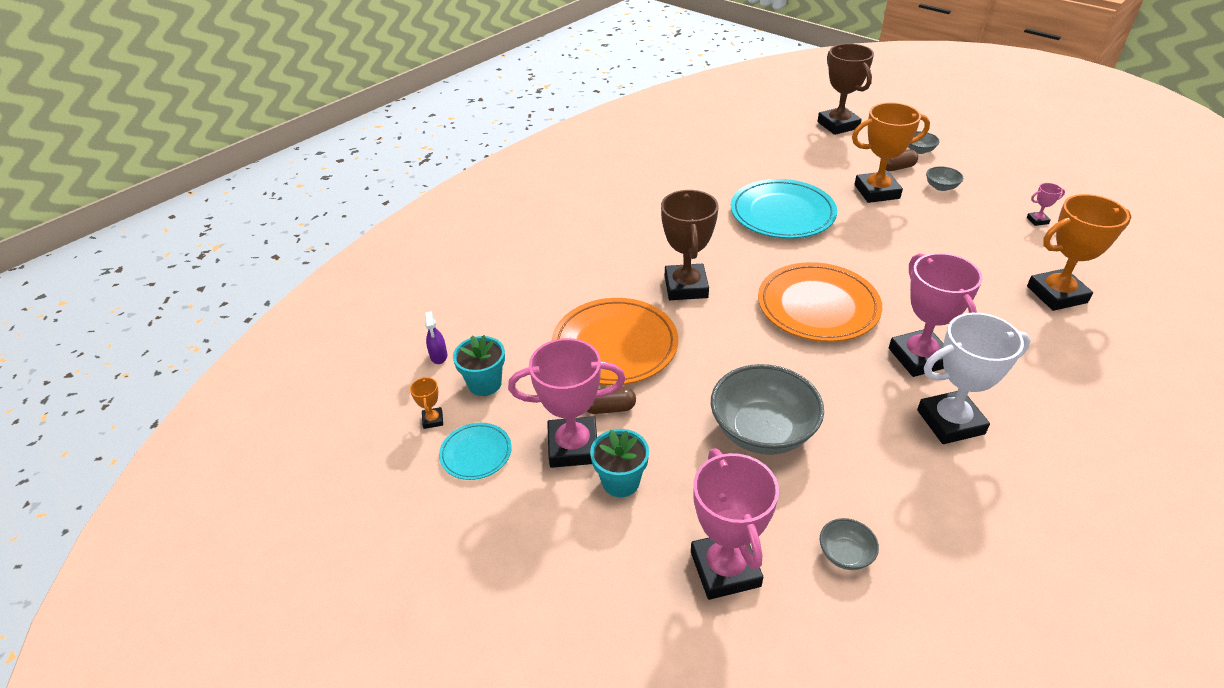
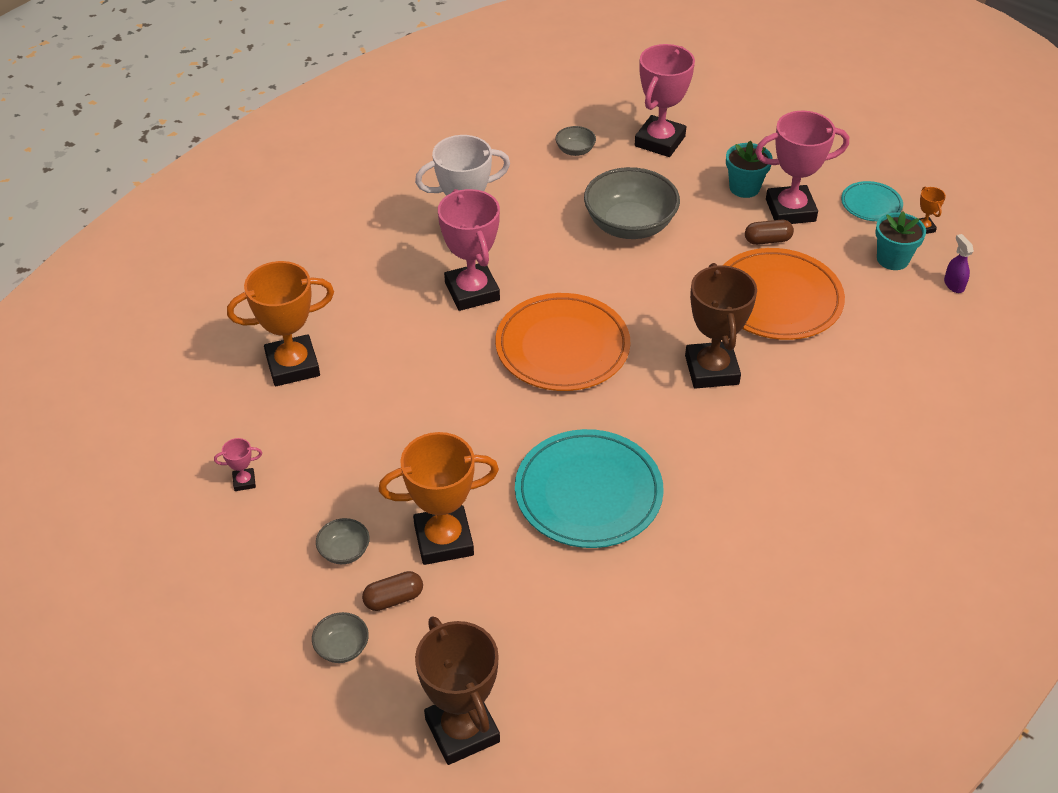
camera: 175 degrees right, 5 degrees up
pink trophy [691,449,779,600] -> pink trophy turned 45 degrees clockwise [635,44,695,157]

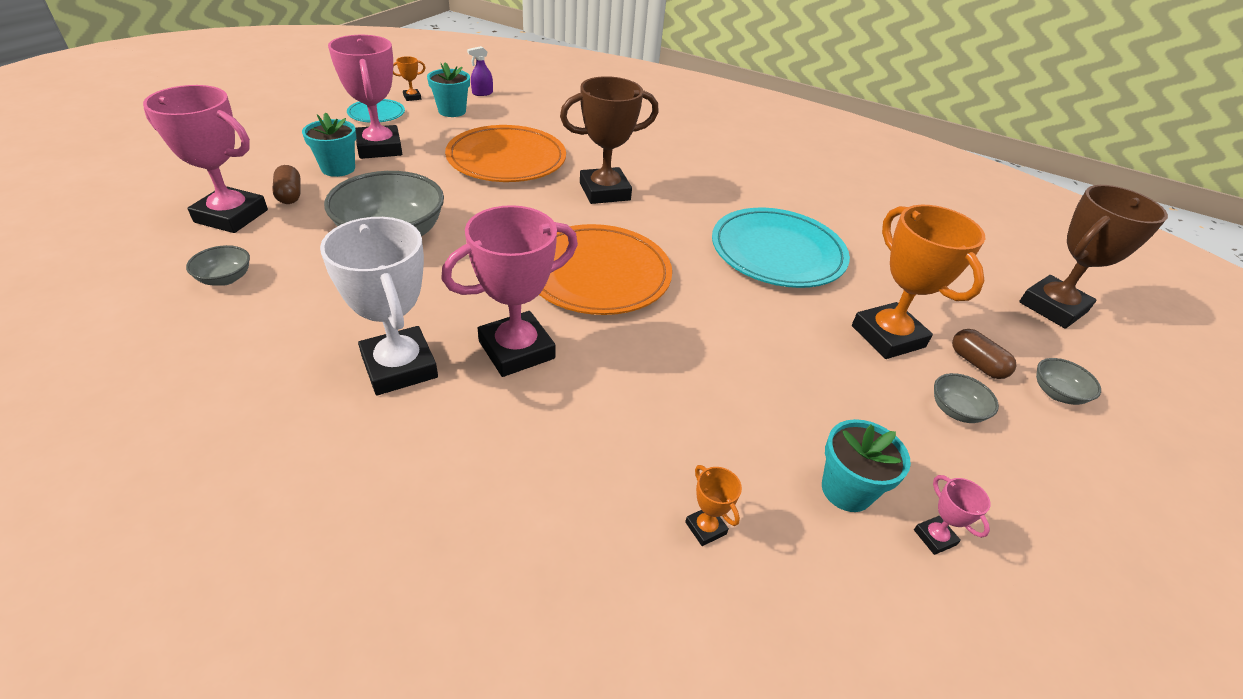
camera: 105 degrees left, 5 degrees down
orange trophy [227,261,334,386] -> orange trophy [685,465,742,546], size x0.42
brown capsule [745,220,794,245] -> brown capsule moved to [272,165,301,204]
none -> turquoise flower pot [822,419,911,512]

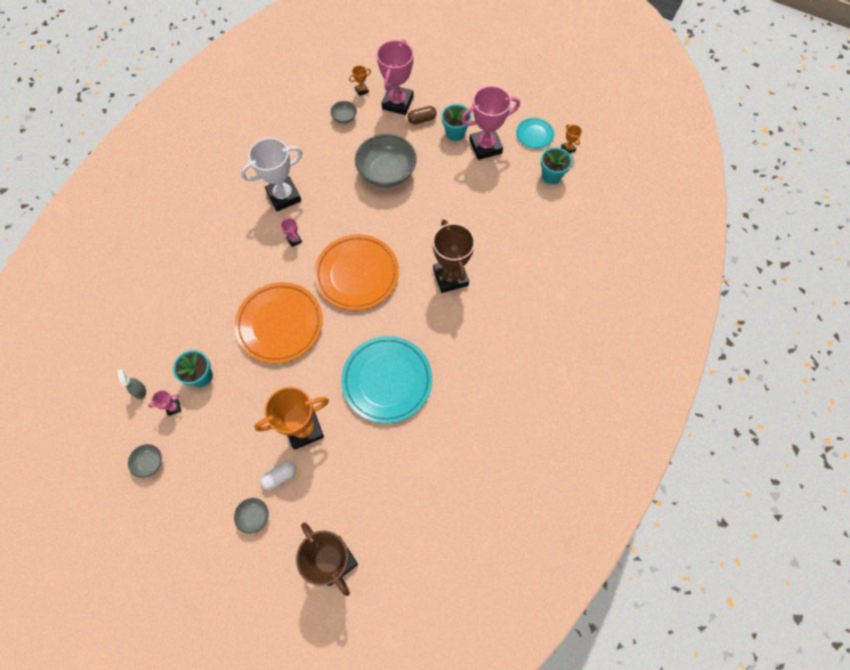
camera: 95 degrees right, 25 degrees up
pink trophy [441,205,578,377] -> pink trophy [280,217,302,247], size x0.42
orange plate [445,125,566,182] -> orange plate moved to [234,282,323,363]
purple spray bottle [467,46,493,96] -> none
orange trophy [685,465,742,546] -> orange trophy moved to [349,65,371,96]
grey bowl [934,373,999,423] -> grey bowl moved to [128,444,162,478]
brown capsule [952,329,1017,379] -> white capsule [260,461,296,490]
none -> grey spray bottle [117,369,146,399]

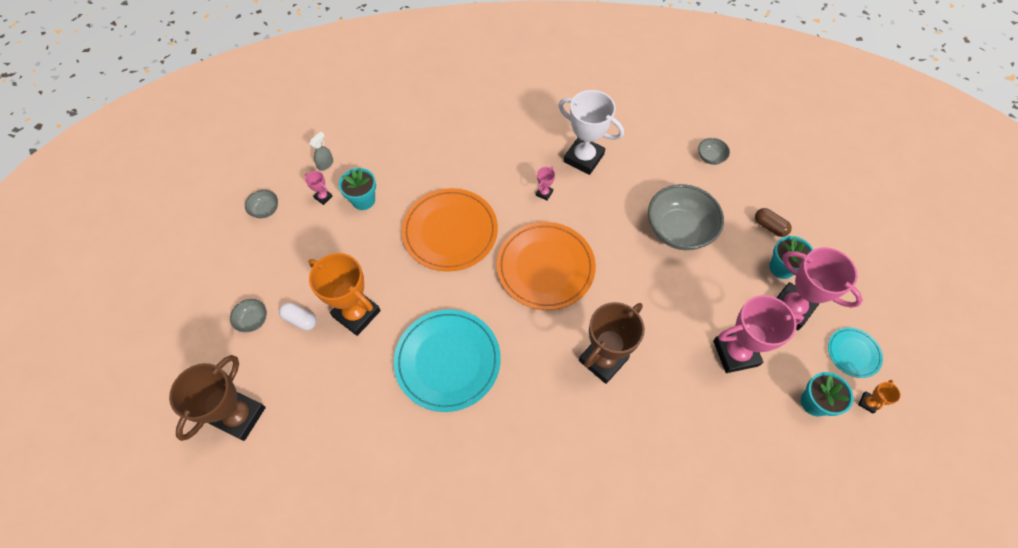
camera: 60 degrees right, 5 degrees down
orange trophy [349,65,371,96] -> none
pink trophy [377,39,414,115] -> pink trophy moved to [713,295,804,373]

